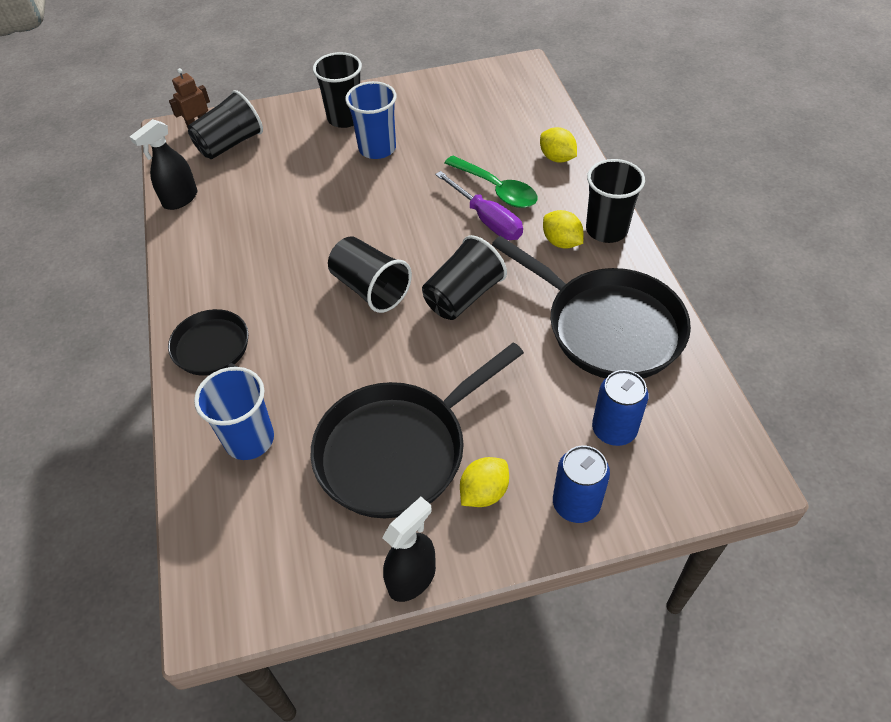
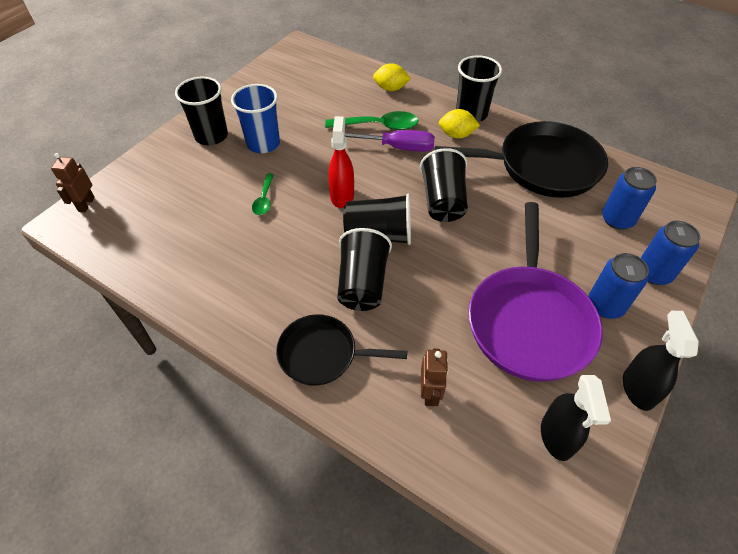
camera: 45 degrees left, 0 degrees up
black spray bottle [130,119,198,210] -> black spray bottle moved to [541,375,611,461]
black cup [188,90,263,159] -> black cup moved to [337,228,392,311]
blue cup [194,367,274,460] -> brown robot [421,349,448,406]
black pan [311,342,524,518] -> purple pan [469,202,603,382]
yellow lemon [460,457,509,507] -> blue can [588,253,649,319]
none -> green spoon [252,173,274,215]
none -> red spray bottle [328,116,354,208]

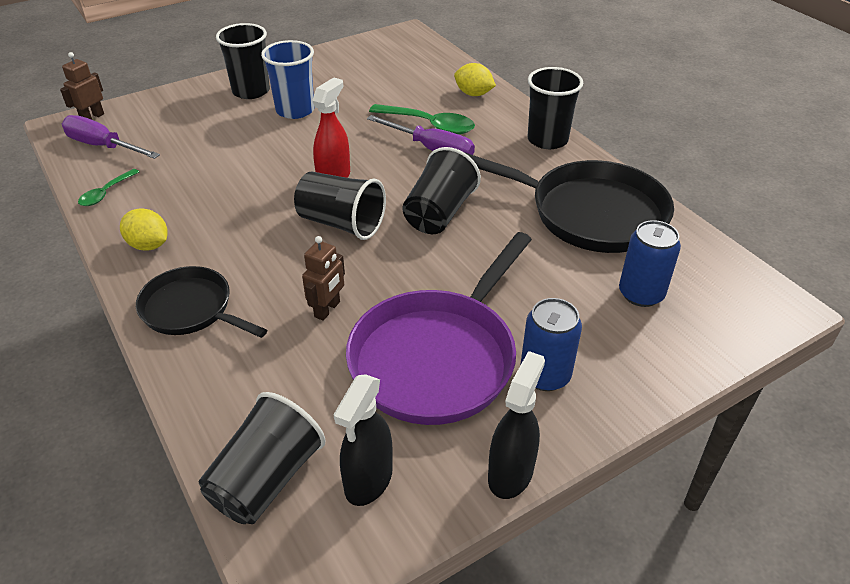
camera: 25 degrees right, 10 degrees down
green spoon [252,173,274,215] -> green spoon moved to [78,169,139,206]
black cup [337,228,392,311] -> black cup moved to [199,392,325,524]
brown robot [421,349,448,406] -> brown robot moved to [302,236,345,321]
yellow lemon [439,109,480,138] -> yellow lemon moved to [120,208,168,251]
blue can [641,221,700,285] -> none
none -> purple screwdriver [62,115,160,159]

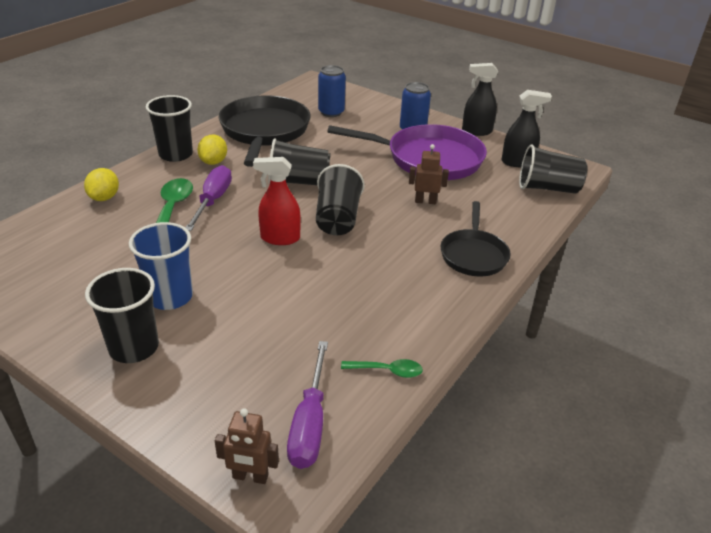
camera: 115 degrees left, 5 degrees down
yellow lemon [120,208,168,251] -> yellow lemon moved to [197,135,227,165]

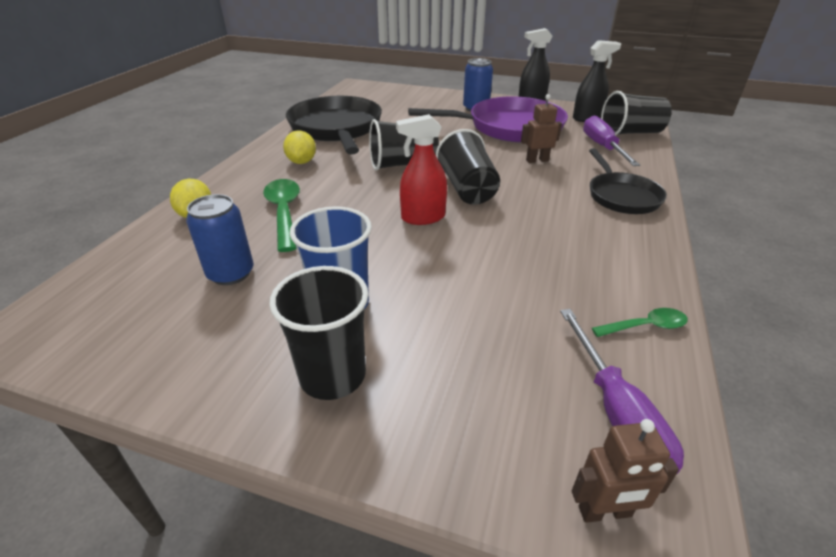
camera: 15 degrees left, 0 degrees up
black cup [146,95,193,162] -> none
purple screwdriver [185,165,232,231] -> purple screwdriver moved to [583,115,640,166]
blue can [318,65,346,117] -> blue can moved to [186,194,254,285]

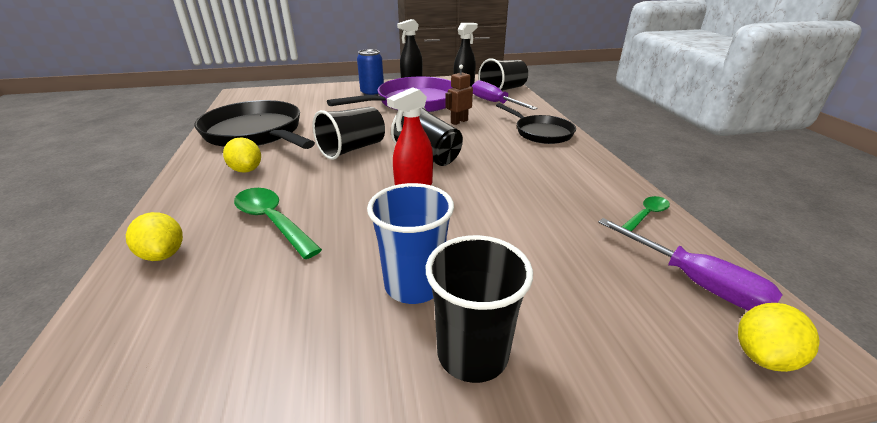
camera: 30 degrees left, 5 degrees down
blue can [186,194,254,285] -> none
brown robot [572,419,679,523] -> yellow lemon [738,303,820,372]

